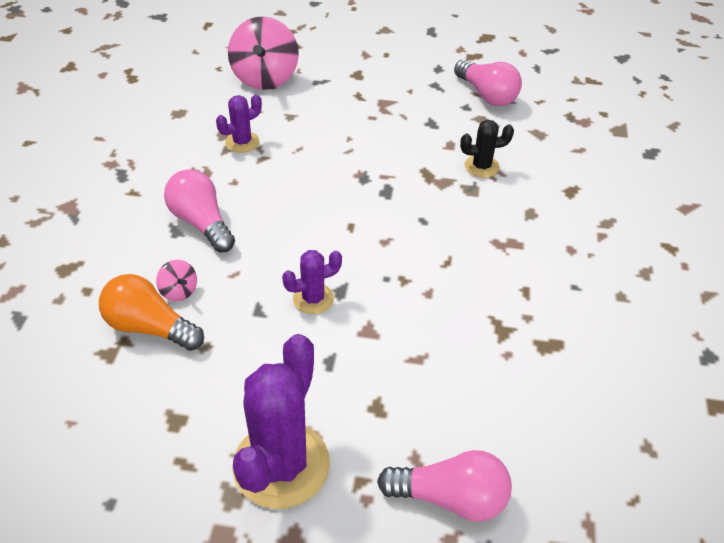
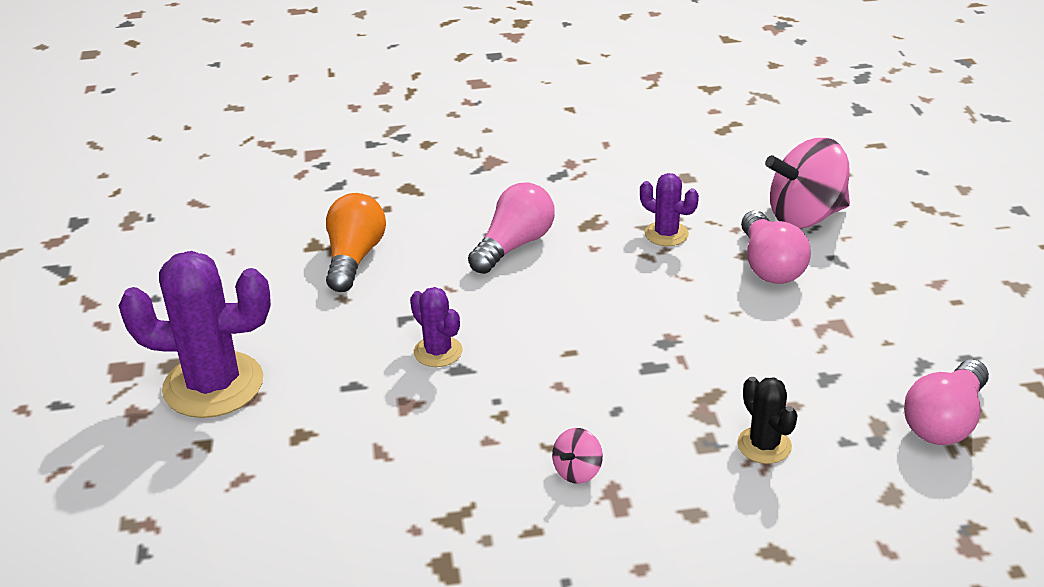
camera: 75 degrees right, 10 degrees down
pink spinning top [156,260,197,301] -> pink spinning top moved to [552,428,603,484]
pink light bulb [377,450,512,521] -> pink light bulb moved to [741,211,811,284]

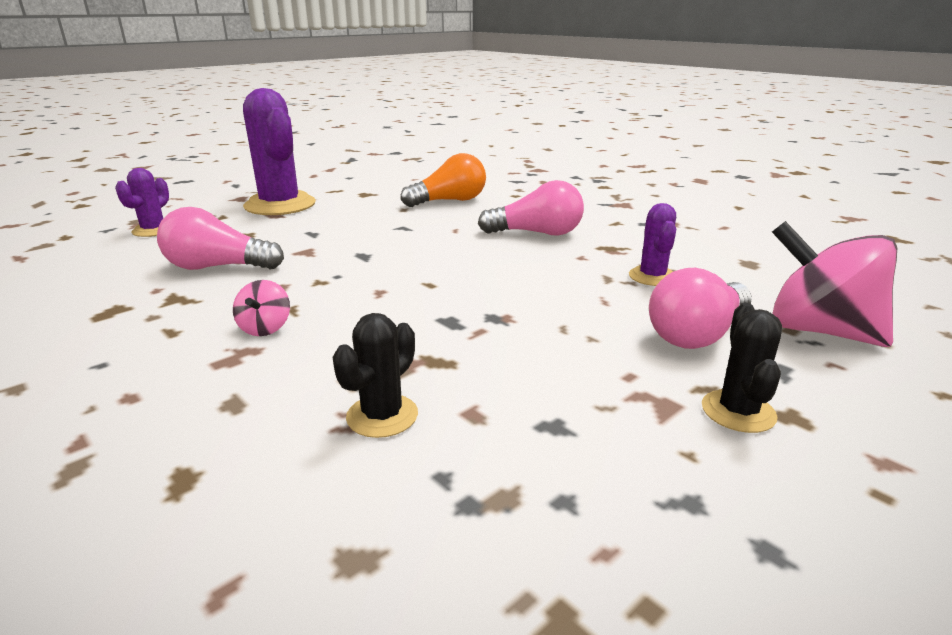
camera: 55 degrees right, 10 degrees down
purple cactus [410,287,462,367] -> purple cactus moved to [115,168,169,237]
pink spinning top [552,428,603,484] -> pink spinning top turned 90 degrees counterclockwise [233,280,290,336]
pink light bulb [904,359,989,445] -> pink light bulb moved to [157,207,284,270]
none -> black cactus [702,303,782,433]

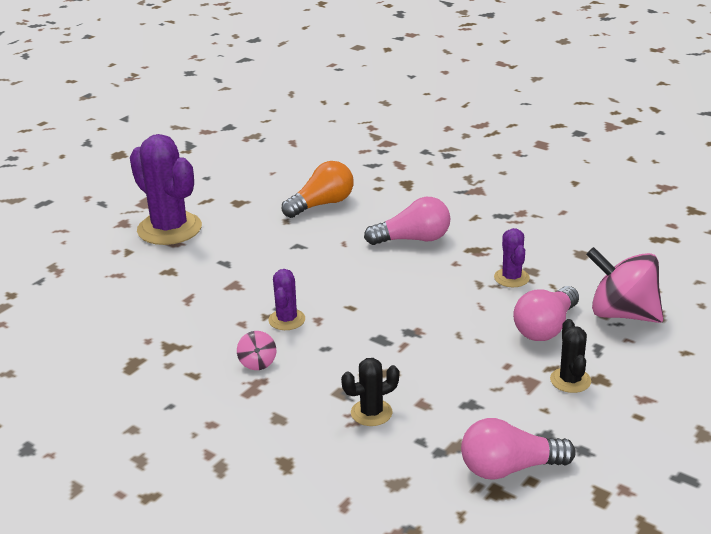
camera: 10 degrees left, 5 degrees up
purple cactus [115,168,169,237] -> purple cactus moved to [268,269,305,330]
pink light bulb [157,207,284,270] -> pink light bulb moved to [461,418,576,480]
black cactus [333,313,418,438] -> black cactus turned 45 degrees clockwise [341,358,399,426]

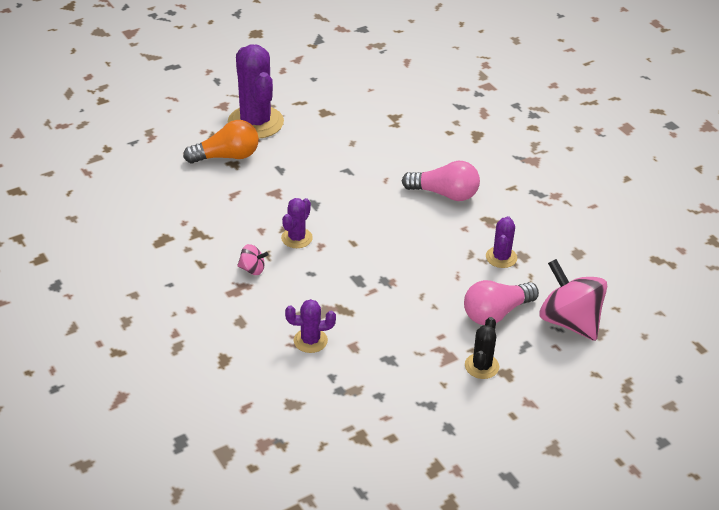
camera: 20 degrees right, 10 degrees up
pink spinning top [237,331,276,370] -> pink spinning top turned 90 degrees counterclockwise [237,244,268,275]
orange light bulb [282,161,353,218] -> orange light bulb moved to [183,120,259,163]
black cactus [341,358,399,426] -> purple cactus [285,299,336,353]
pink light bulb [461,418,576,480] -> none

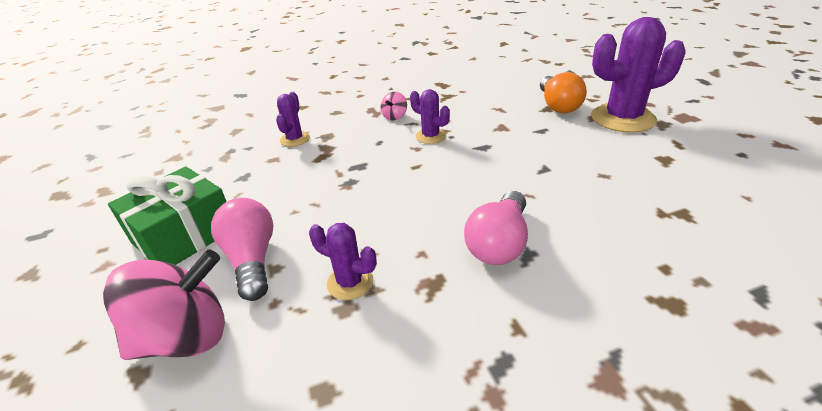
camera: 105 degrees right, 5 degrees down
black cactus [465,317,499,379] -> green gift [108,167,226,265]

